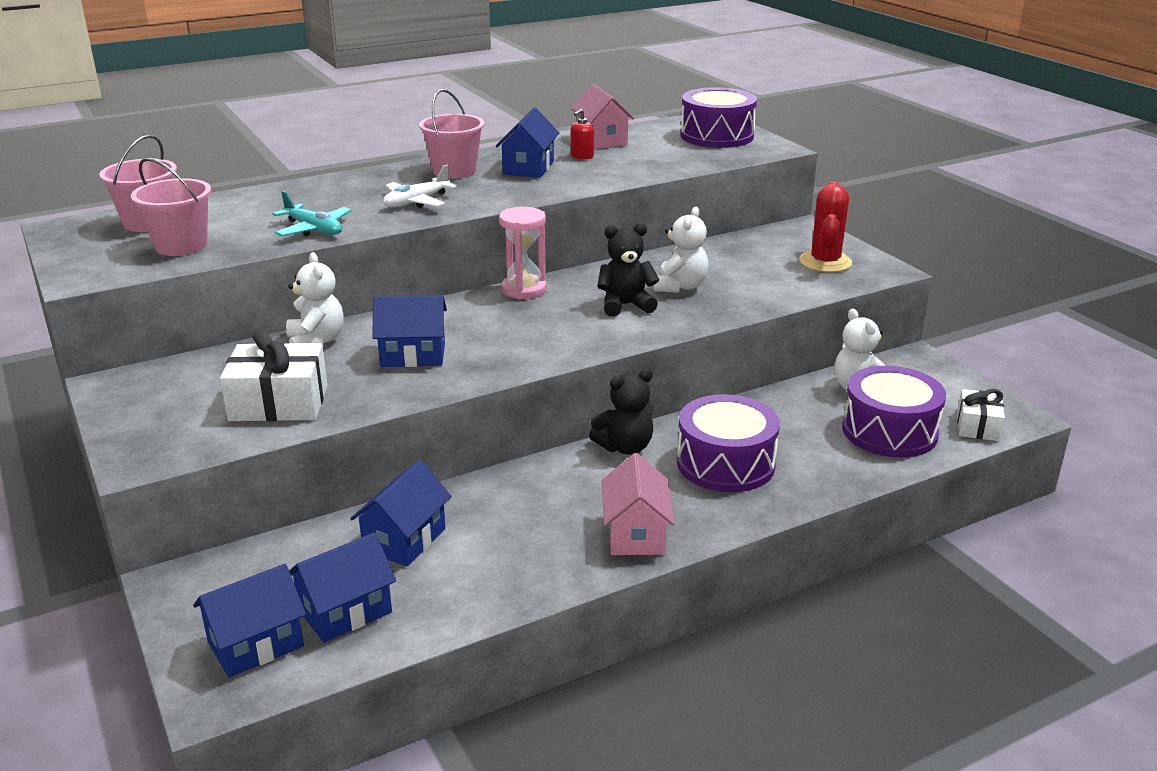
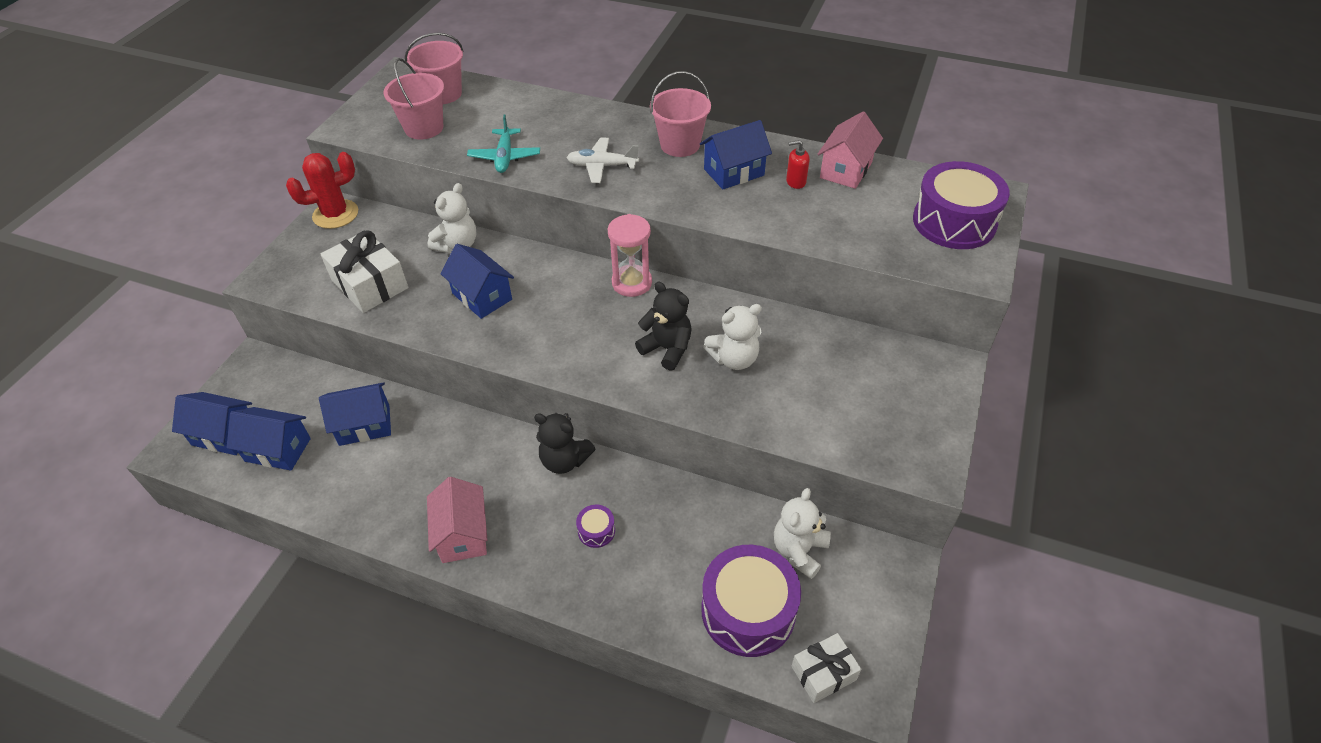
camera: 50 degrees right, 20 degrees up
pink house [601,453,675,555] -> pink house turned 60 degrees counterclockwise [427,477,487,563]
purple drum [677,394,780,492] -> purple drum [576,505,615,548], size x0.43
red cactus [799,182,852,272] -> red cactus moved to [286,152,358,229]

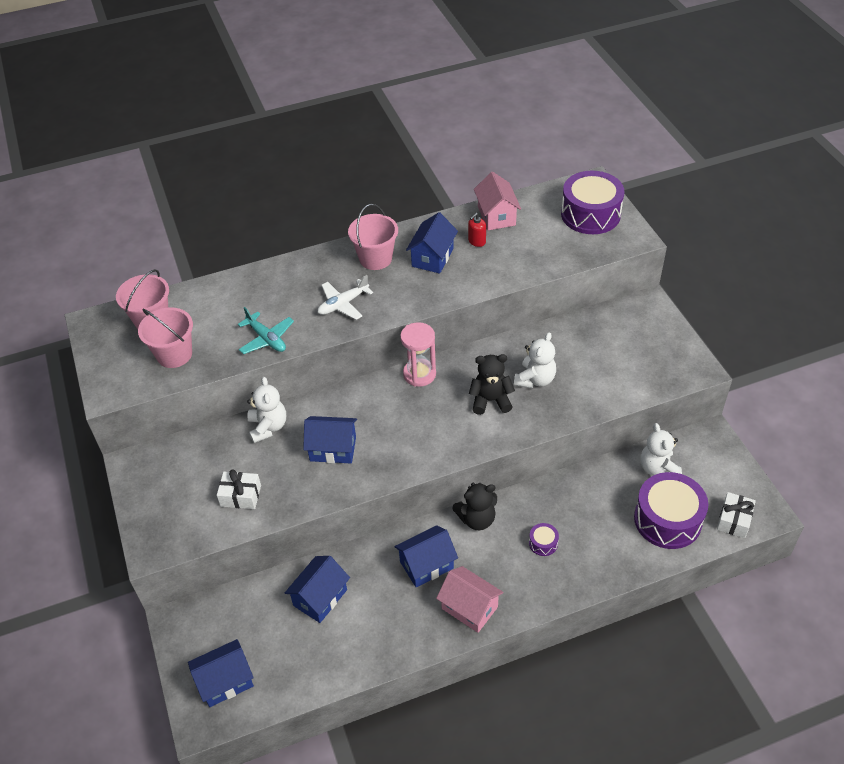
camera: 40 degrees left, 0 degrees up
blue house [227,407,311,471] -> blue house moved to [394,525,458,588]
red cactus [286,152,358,229] -> none
white gift [321,230,408,313] -> white gift [217,469,261,509], size x0.62

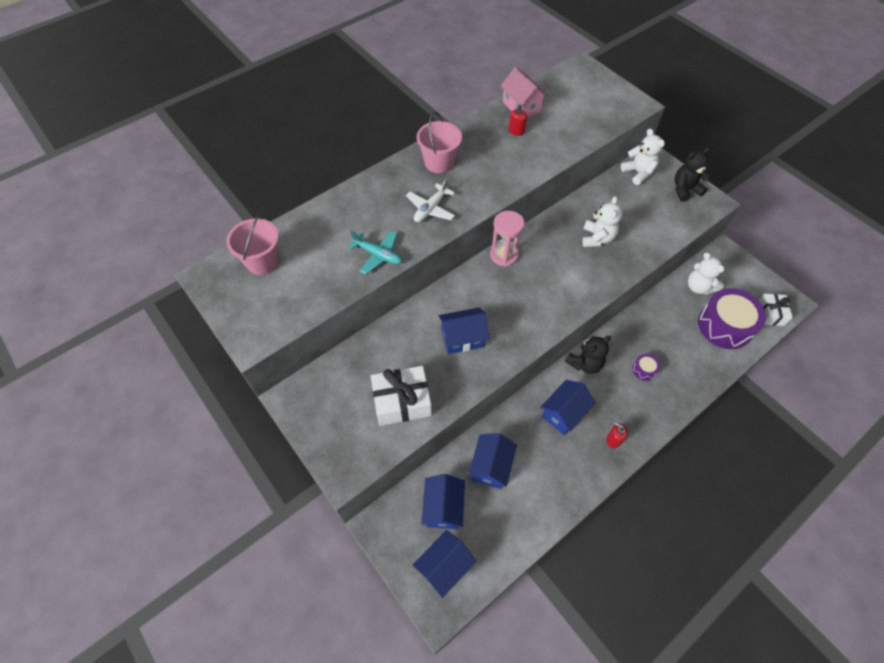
camera: 20 degrees left, 10 degrees up
pink bucket [138,308,193,368] -> none
white gift [217,469,261,509] -> white gift [371,366,432,426], size x1.61
white teddy bear [247,377,286,443] -> white teddy bear moved to [621,129,665,185]
blue house [406,212,458,274] -> blue house moved to [421,474,465,529]
pink house [436,566,504,633] -> red soap dispenser [606,422,628,448]
black teddy bear [469,354,515,415] -> black teddy bear moved to [675,147,711,202]
purple drum [561,171,624,234] -> none

